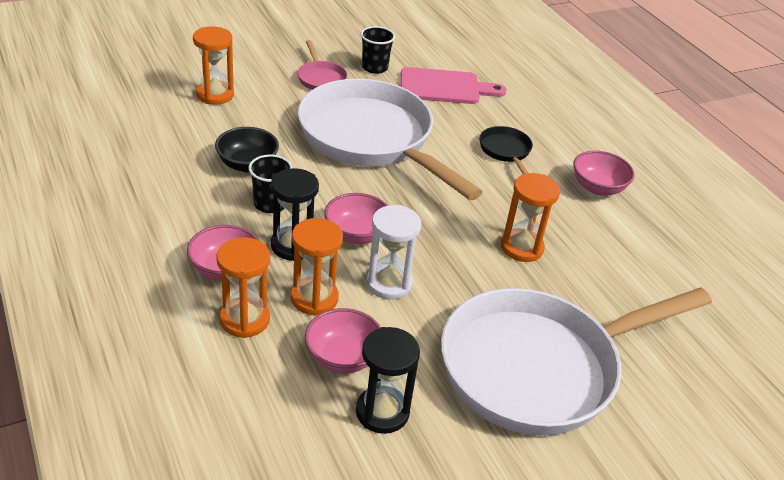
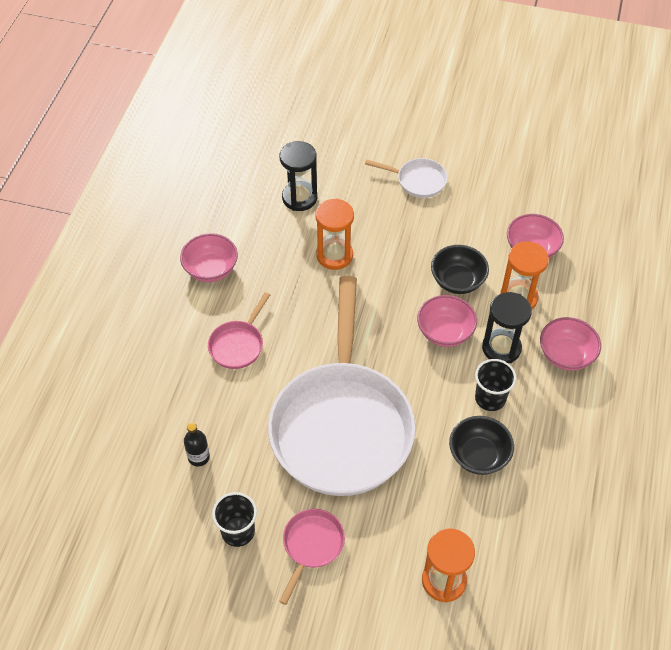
camera: 135 degrees left, 15 degrees up
orange hourglass [216,237,270,338] -> none
black hourglass [356,327,420,434] -> black hourglass moved to [280,141,317,211]
white hourglass [366,205,421,300] -> black bowl [431,245,489,294]
pink cutting board [400,67,507,104] -> black bottle [184,423,210,467]
white pan [441,287,712,435] -> white pan [365,158,448,198], size x0.40
black pan [479,126,533,174] -> pink pan [208,292,270,369]

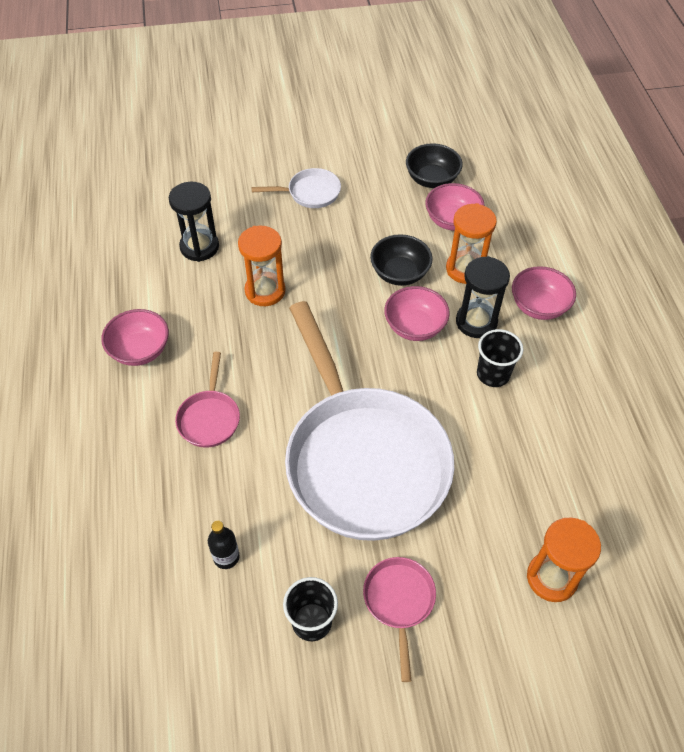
camera: 25 degrees left, 0 degrees up
black bowl [449,416,514,475] -> black bowl moved to [406,143,463,188]

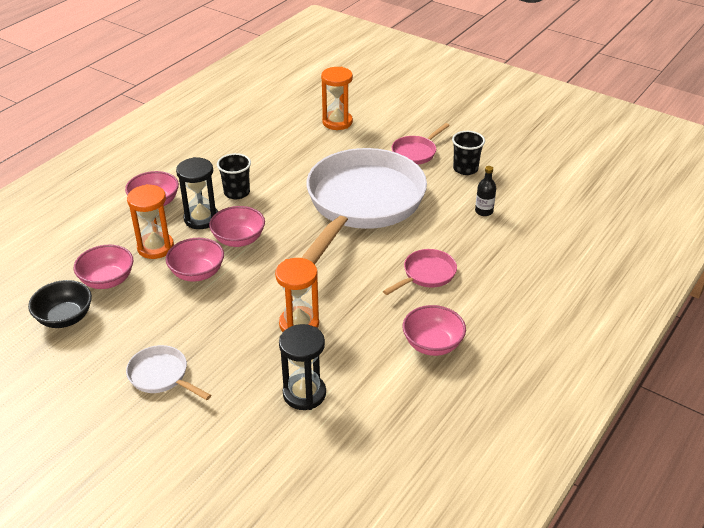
camera: 135 degrees left, 15 degrees down
black bowl [370,234,433,286] -> pink bowl [166,238,224,282]

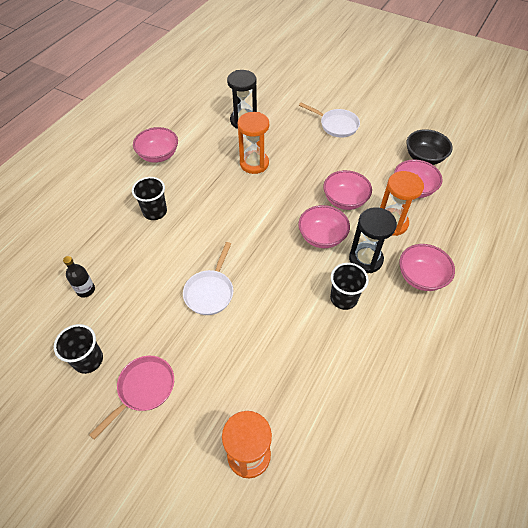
camera: 175 degrees right, 15 degrees up
white pan [301,148,427,264] -> white pan [183,242,233,315], size x0.40
pink pan [383,249,457,295] -> black cup [132,177,167,220]

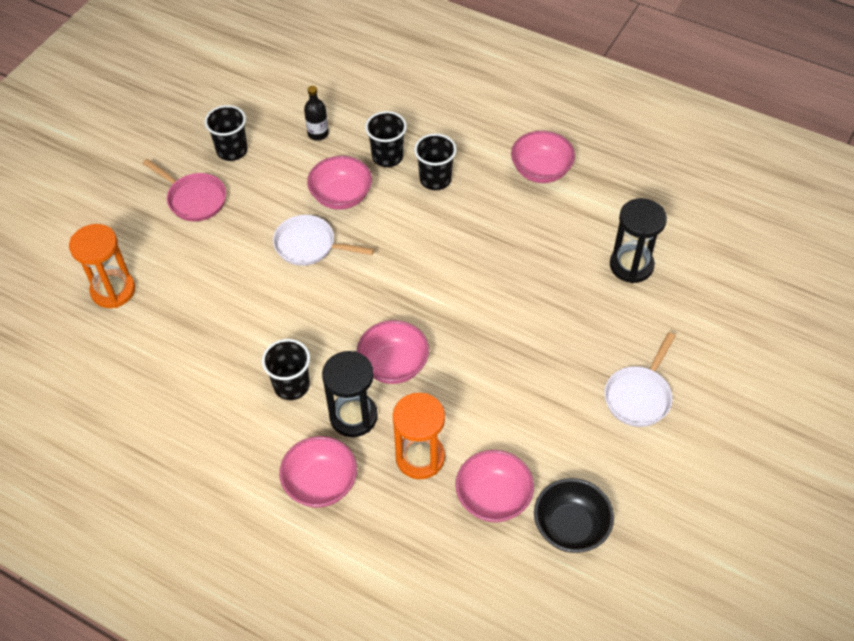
camera: 90 degrees right, 0 degrees up
orange hourglass [238,112,269,174] -> none
pink bowl [323,170,372,210] -> pink bowl moved to [307,156,372,210]
none -> black cup [365,111,407,167]

